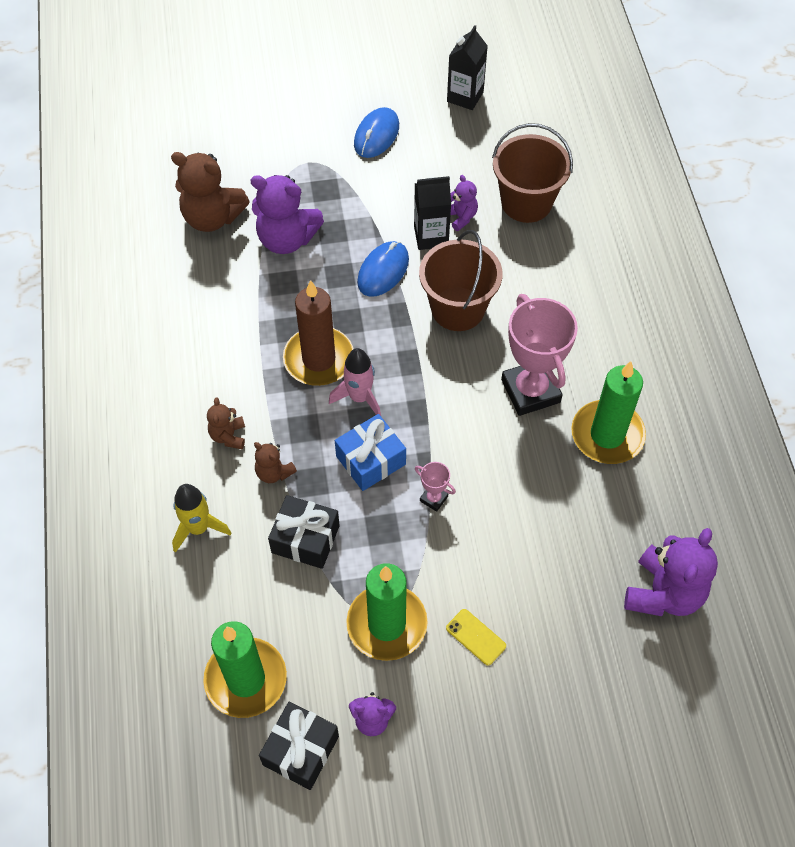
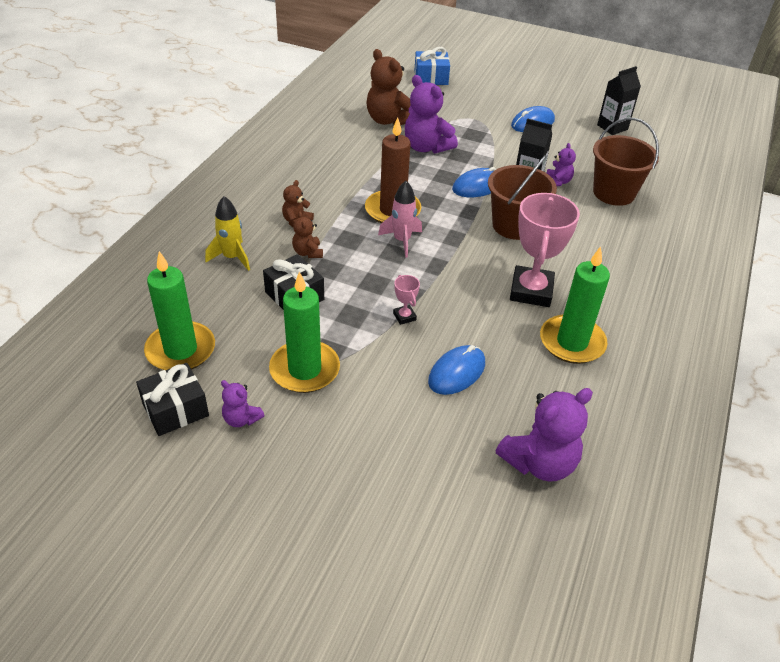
camera: 30 degrees right, 15 degrees down
blue gift [335,414,406,491] -> blue gift moved to [414,47,450,85]
yellow phone [446,609,506,666] -> none
none -> blue mouse [428,345,485,395]

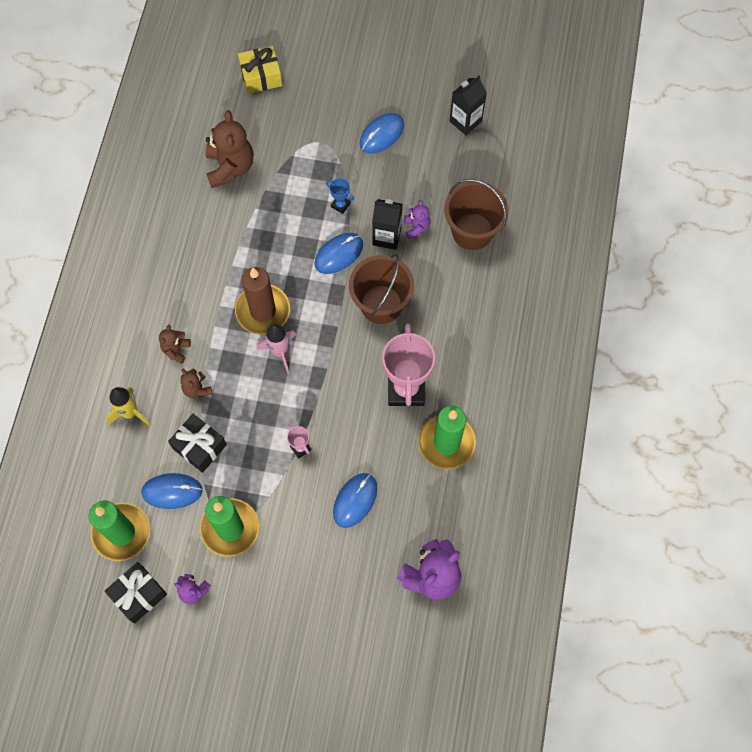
camera: 10 degrees left, 25 degrees up
brown teddy bear [366,49,411,125] -> brown teddy bear turned 135 degrees counterclockwise [205,110,254,188]
purple teddy bear [405,75,458,154] -> none
blue gift [414,47,450,85] -> yellow gift [238,46,282,94]
none -> blue mouse [141,473,203,509]
none -> blue trophy [326,178,354,214]

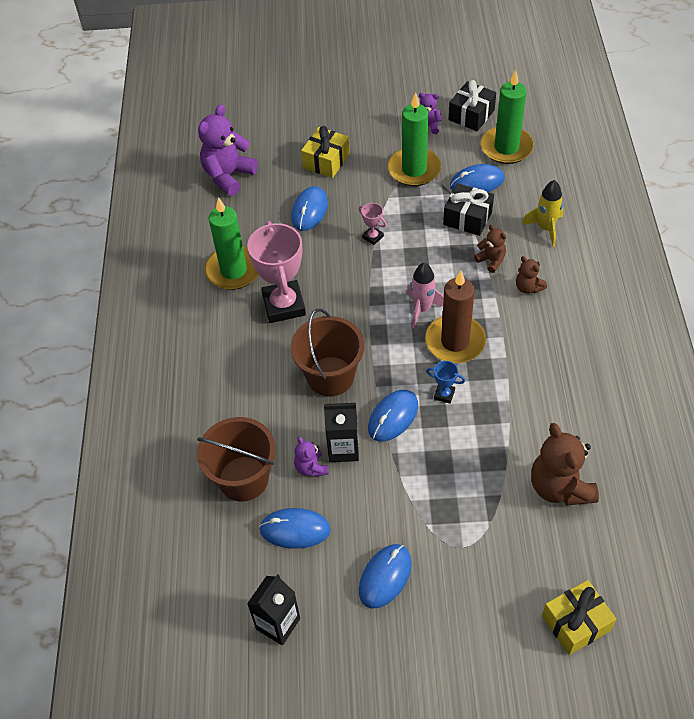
camera: 170 degrees right, 15 degrees down
brown teddy bear [159,325,191,364] -> brown teddy bear turned 135 degrees clockwise [516,256,547,294]
blue trophy [326,178,354,214] -> blue trophy moved to [426,361,465,404]
none -> blue mouse [259,508,331,549]
none -> yellow gift [301,126,350,178]

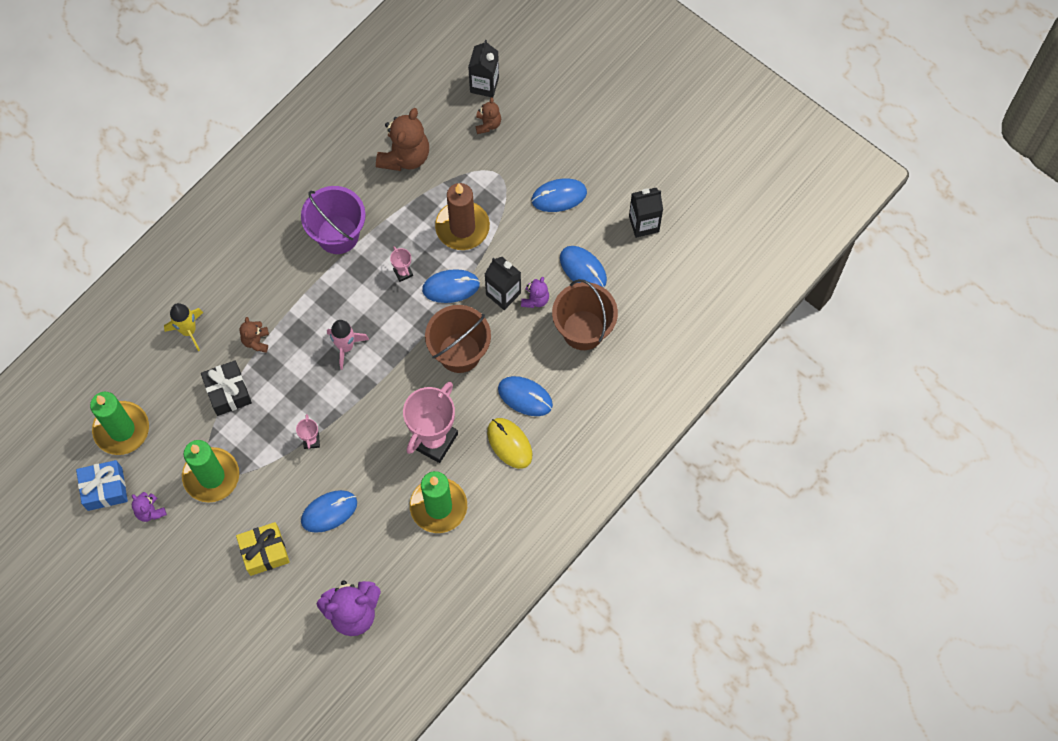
camera: 140 degrees left, 15 degrees up
brown candle [425,271,486,363] -> brown candle moved to [435,183,490,250]
blue trophy [426,361,465,404] -> pink trophy [390,246,413,282]
black gift [449,80,496,131] -> blue gift [76,460,128,511]
blue mouse [450,164,505,192] -> blue mouse moved to [498,376,553,416]
brown teddy bear [516,256,547,294] -> brown teddy bear moved to [476,97,501,134]
yellow gift [542,580,616,655] -> black carton [468,40,499,97]
none -> purple bucket [301,186,366,254]
none -> yellow mouse [487,418,532,469]

